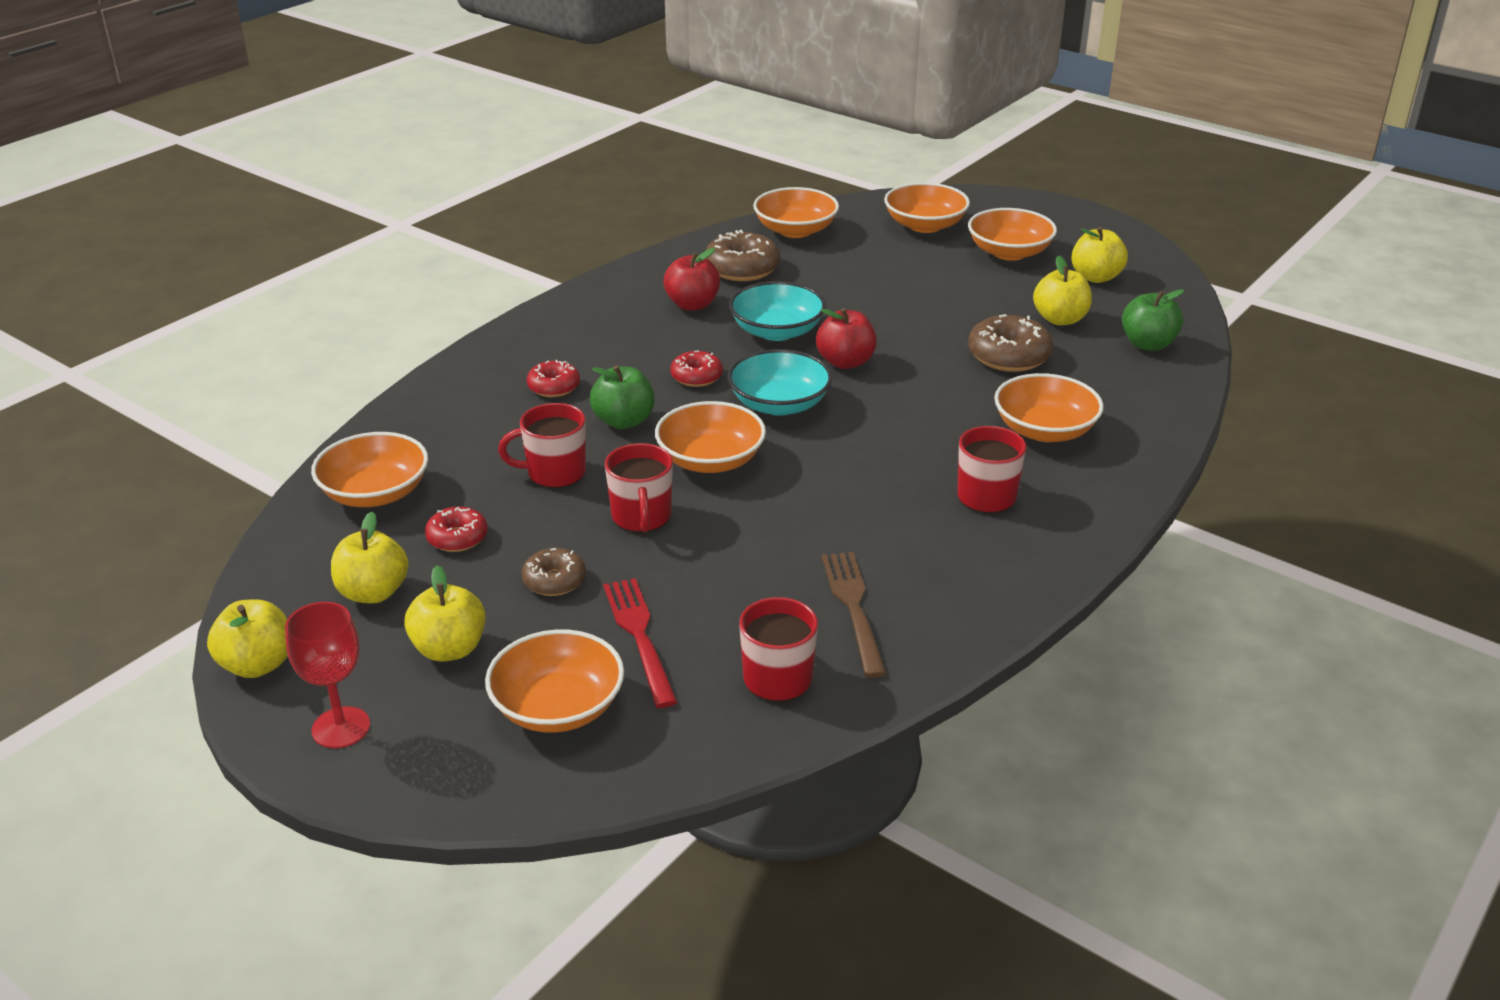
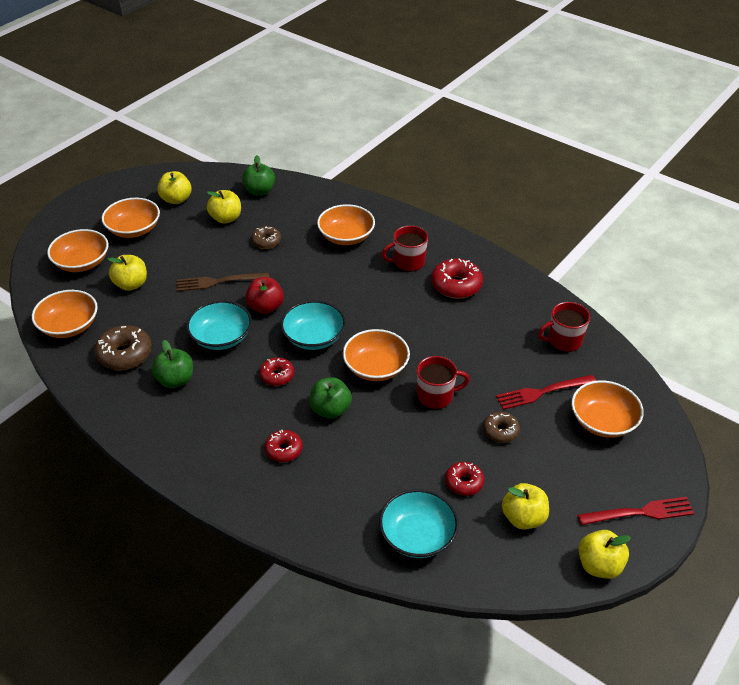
camera: 90 degrees left, 10 degrees up
red goblet [285,602,370,748] -> red fork [578,497,695,525]
orange bowl [311,432,428,507] -> turquoise bowl [379,489,459,558]
yellow apple [404,565,486,662] -> yellow apple moved to [107,255,147,291]
red mug [498,403,586,488] -> none
red apple [663,248,720,311] -> green apple [151,340,193,388]
brown fork [822,552,886,678] -> brown fork moved to [177,273,269,291]
brown donut [968,314,1053,372] -> brown donut [251,226,281,249], size x0.61
none -> red donut [431,258,483,299]

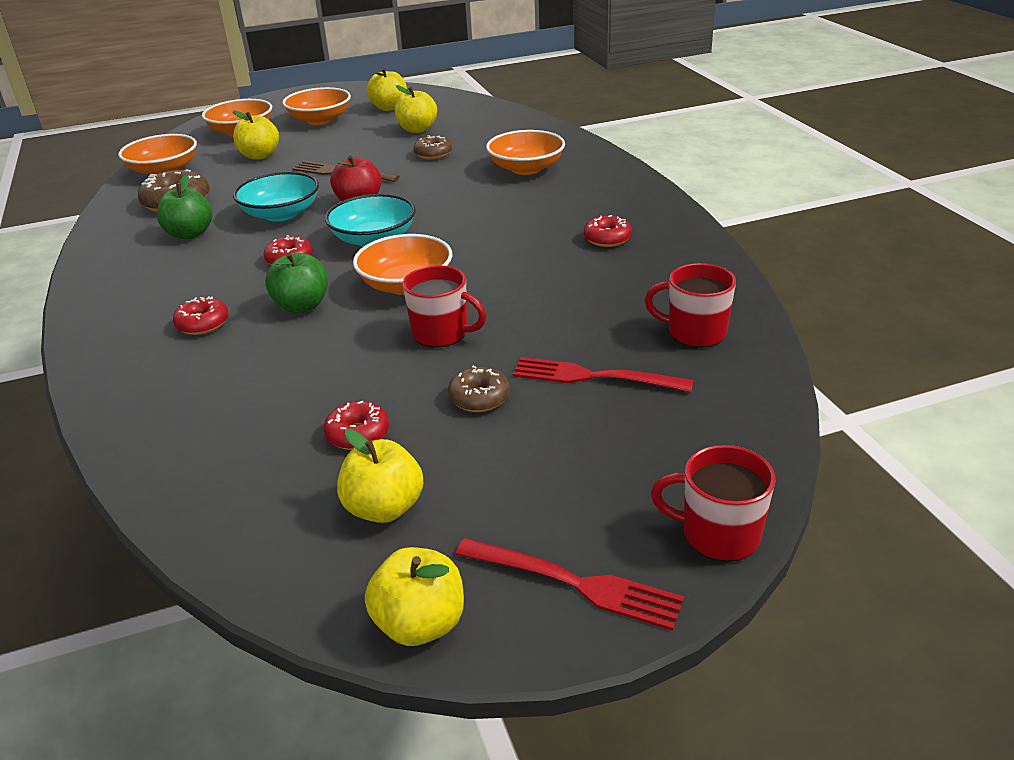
camera: 35 degrees right, 10 degrees down
green apple [242,155,275,196] -> none
turquoise bowl [379,489,459,558] -> none
red mug [382,226,428,272] -> red mug moved to [651,445,776,562]
red donut [431,258,483,299] -> red donut [584,215,632,247], size x0.61
orange bowl [571,380,644,438] -> none

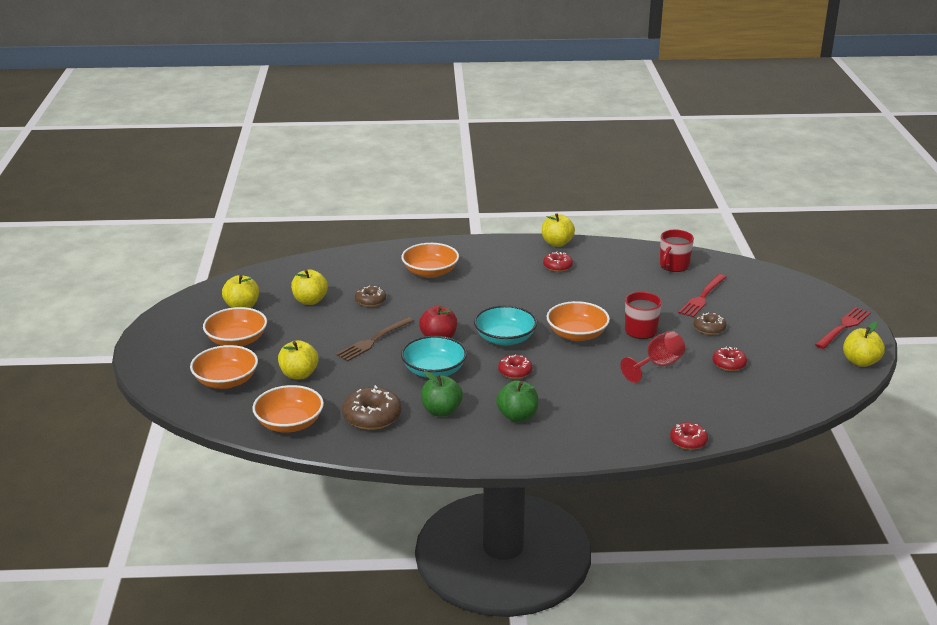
camera: 75 degrees left, 5 degrees down
red donut [173,297,229,335] -> red donut moved to [670,422,708,450]
green apple [265,252,328,313] -> green apple moved to [496,380,538,422]
yellow apple [337,429,423,523] -> yellow apple moved to [542,213,575,247]
red mug [651,445,776,562] -> none
none -> red goblet [620,331,685,383]

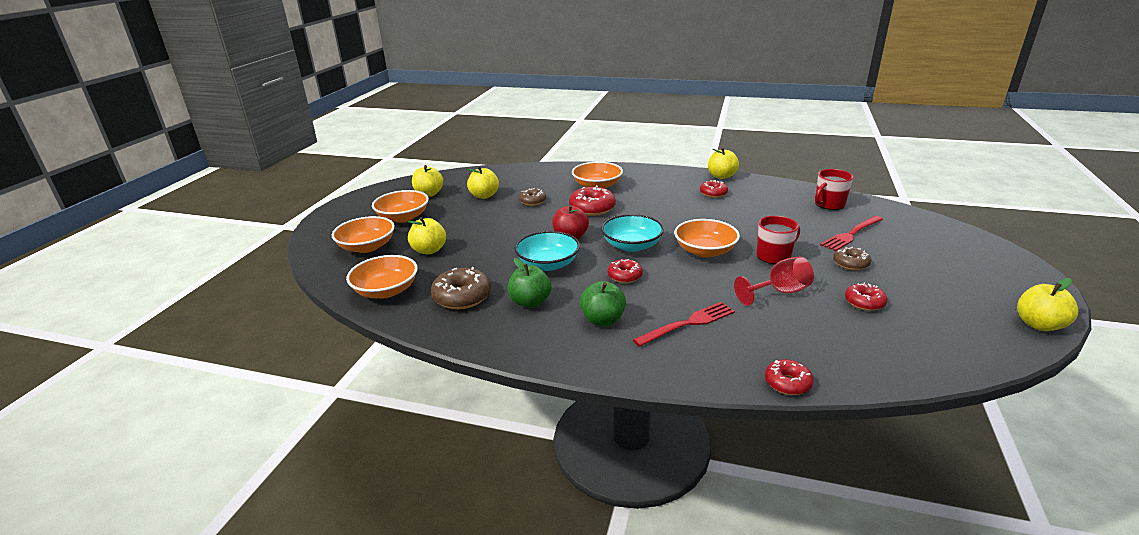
camera: 20 degrees right, 0 degrees up
brown fork [336,317,414,361] -> none
red fork [815,307,871,349] -> red fork moved to [633,302,735,347]
none -> red donut [569,185,616,216]

